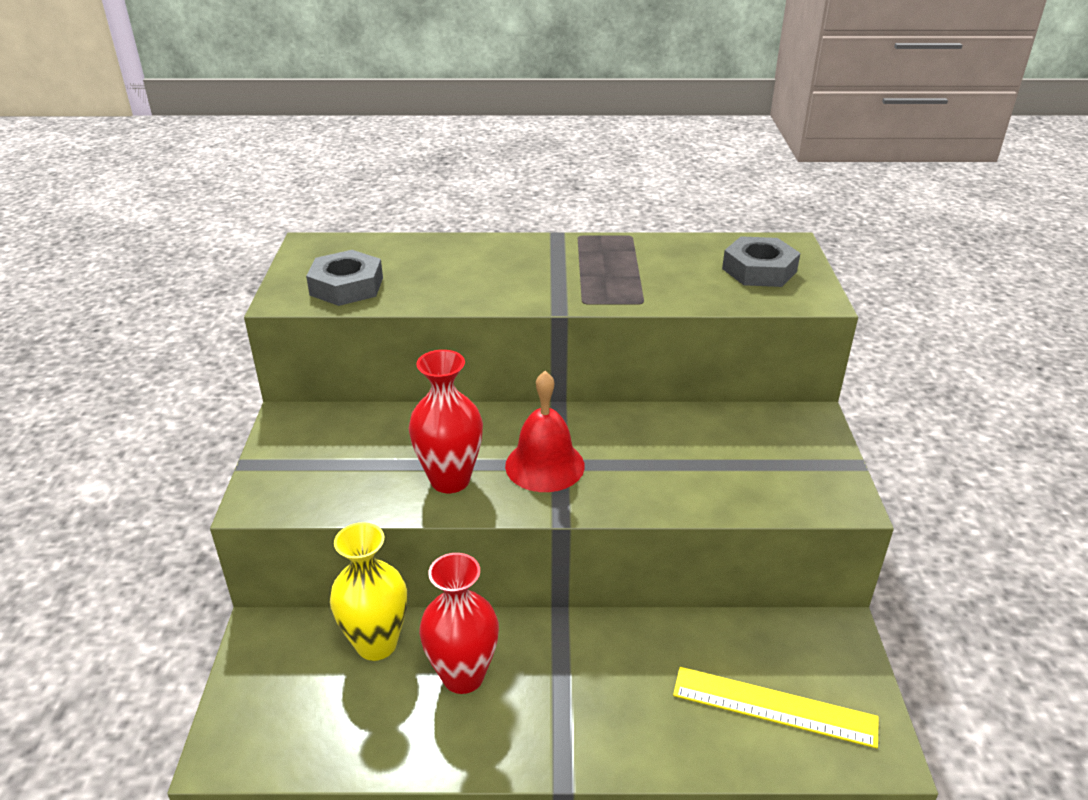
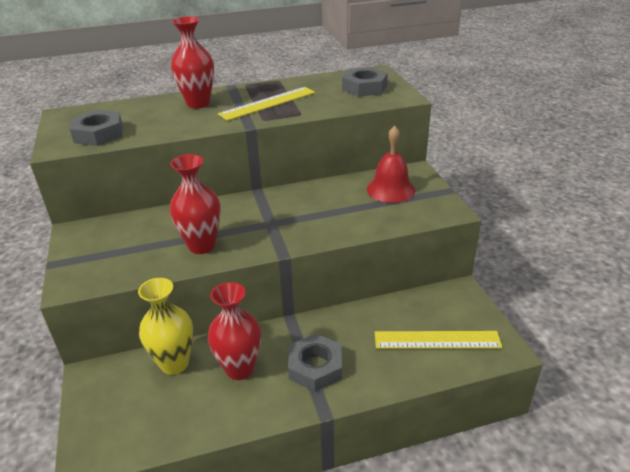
camera: 15 degrees left, 0 degrees up
red bell [505,371,585,492] -> red bell moved to [367,126,415,203]
none -> red vase [171,16,214,108]
none -> yellow ruler [218,87,316,121]
none -> grey nut [288,333,342,392]

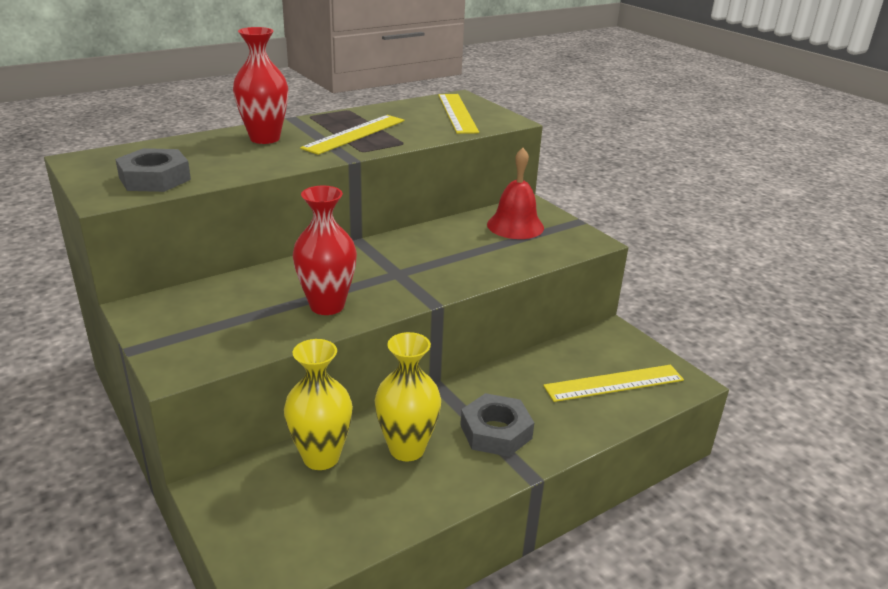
camera: 20 degrees left, 5 degrees down
red vase [208,282,261,380] -> yellow vase [375,332,441,461]
grey nut [342,67,388,97] -> yellow ruler [438,94,479,134]

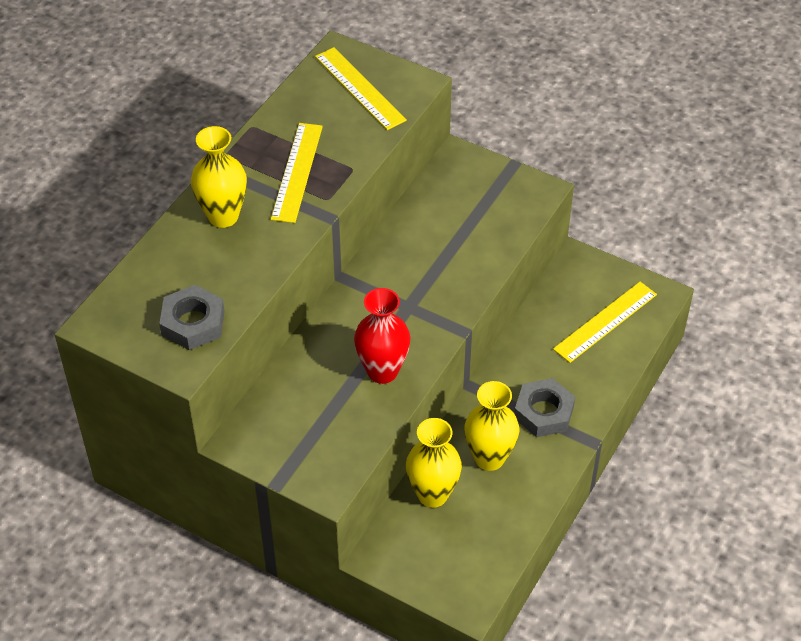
camera: 25 degrees left, 20 degrees up
red vase [233,27,288,144] -> yellow vase [191,126,247,228]
red bell [487,148,544,239] -> none

